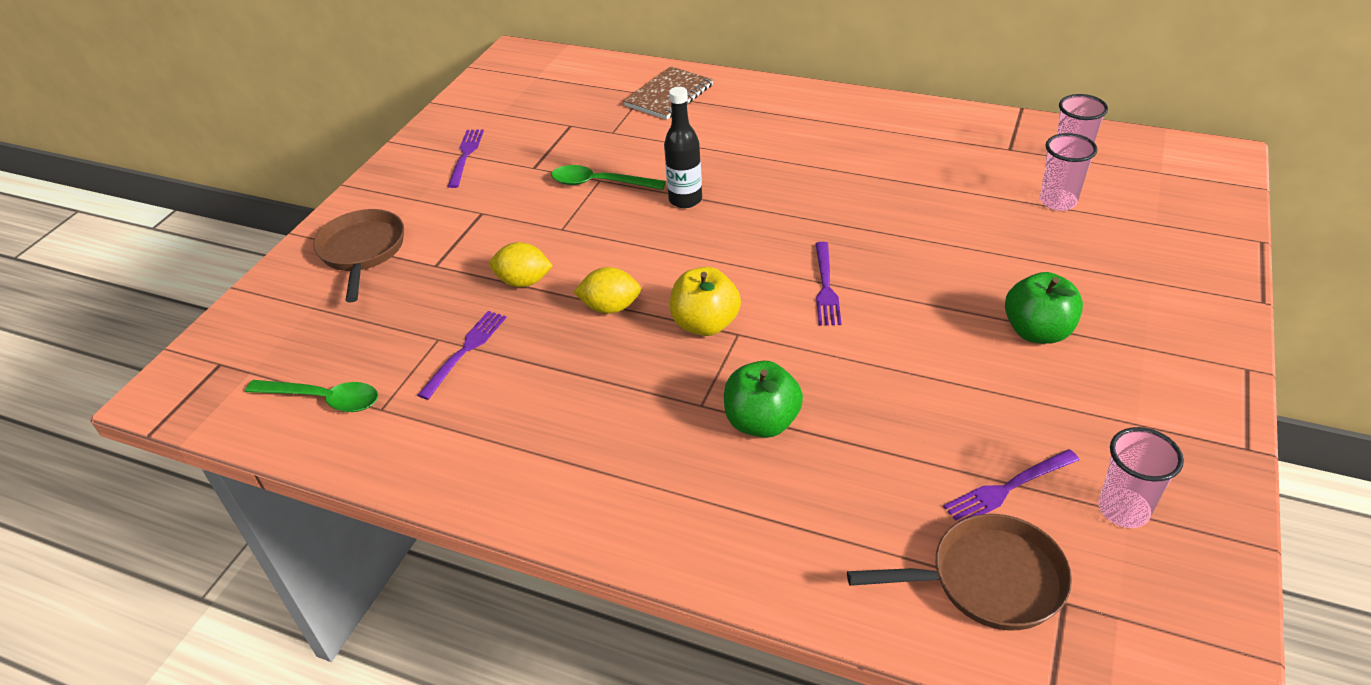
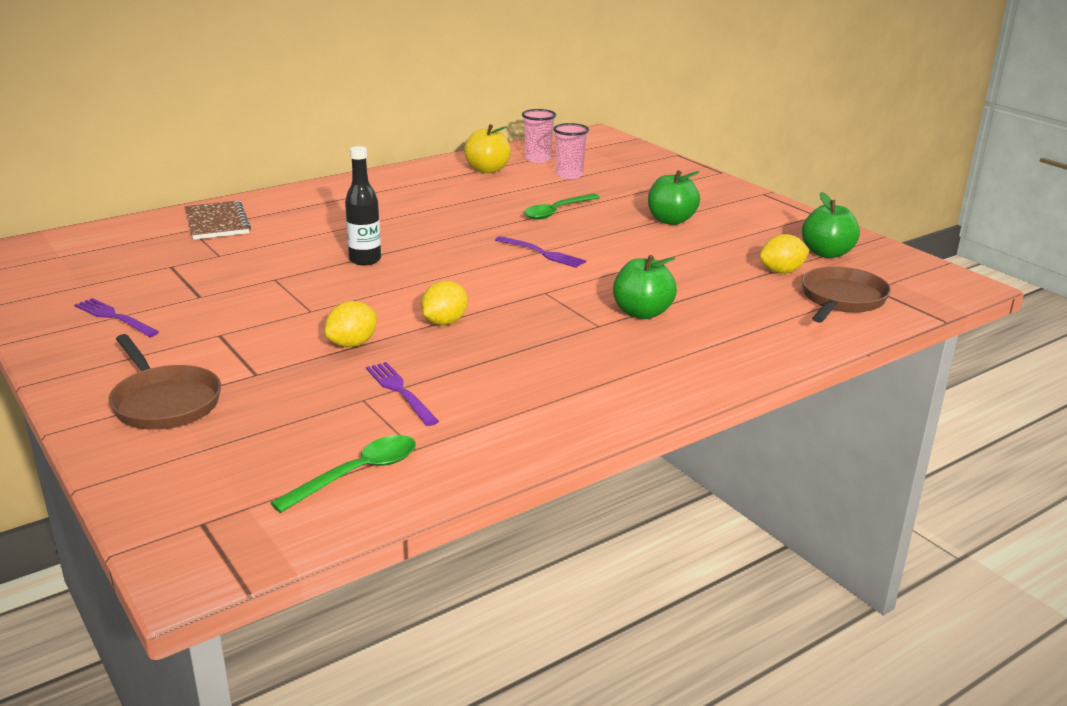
camera: 60 degrees left, 15 degrees down
brown pan [313,209,404,303] -> brown pan turned 150 degrees counterclockwise [109,334,221,430]
green spoon [551,165,666,190] -> green spoon moved to [524,194,600,220]
yellow apple [670,267,741,336] -> yellow apple moved to [464,124,511,173]
purple fork [943,449,1079,522] -> yellow lemon [759,234,809,273]
pink cup [1098,427,1184,528] -> green apple [802,192,860,258]

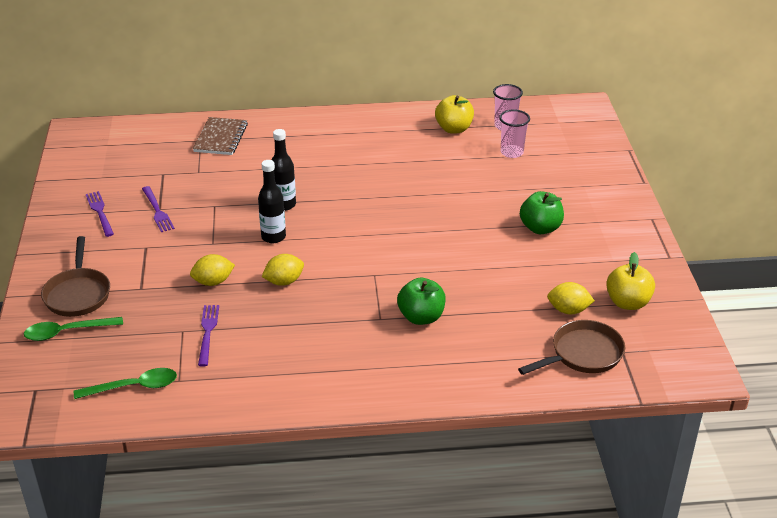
camera: 30 degrees right, 10 degrees up
purple fork [495,236,586,268] -> purple fork moved to [142,186,175,232]
green spoon [524,194,600,220] -> green spoon moved to [24,317,123,341]
green apple [802,192,860,258] -> yellow apple [606,252,655,310]
none -> black bottle [258,160,286,243]

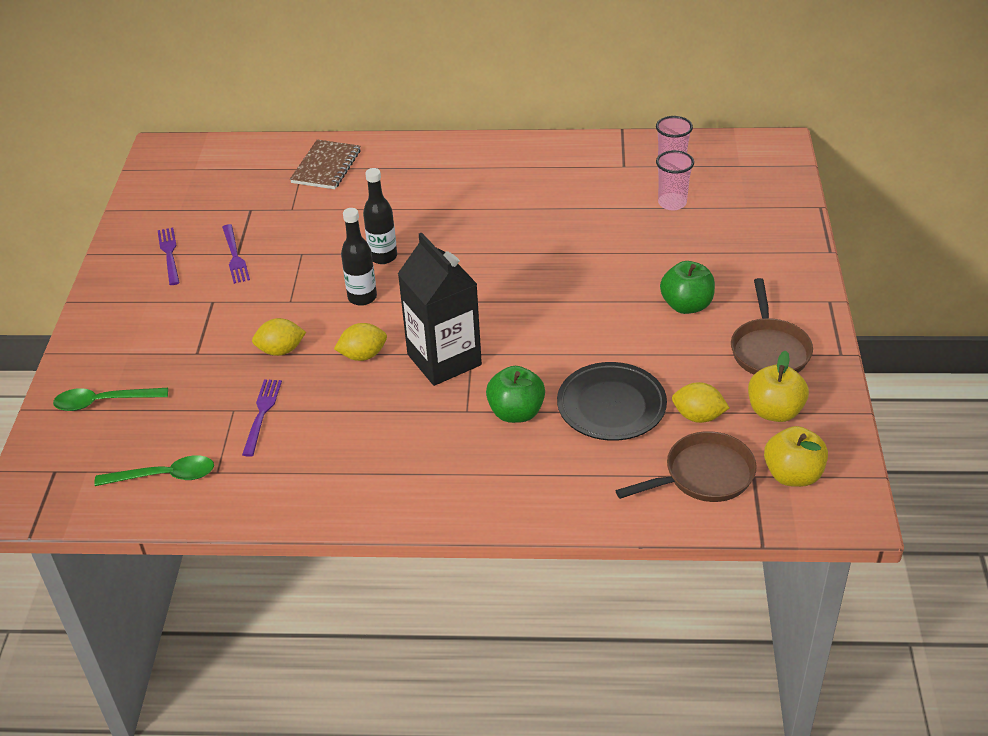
camera: 10 degrees right, 5 degrees up
brown pan [41,236,110,317] -> brown pan moved to [731,278,813,374]
yellow apple [435,95,474,134] -> yellow apple moved to [764,426,828,487]
none -> black carton [398,233,482,386]
none -> black plate [557,362,667,441]

